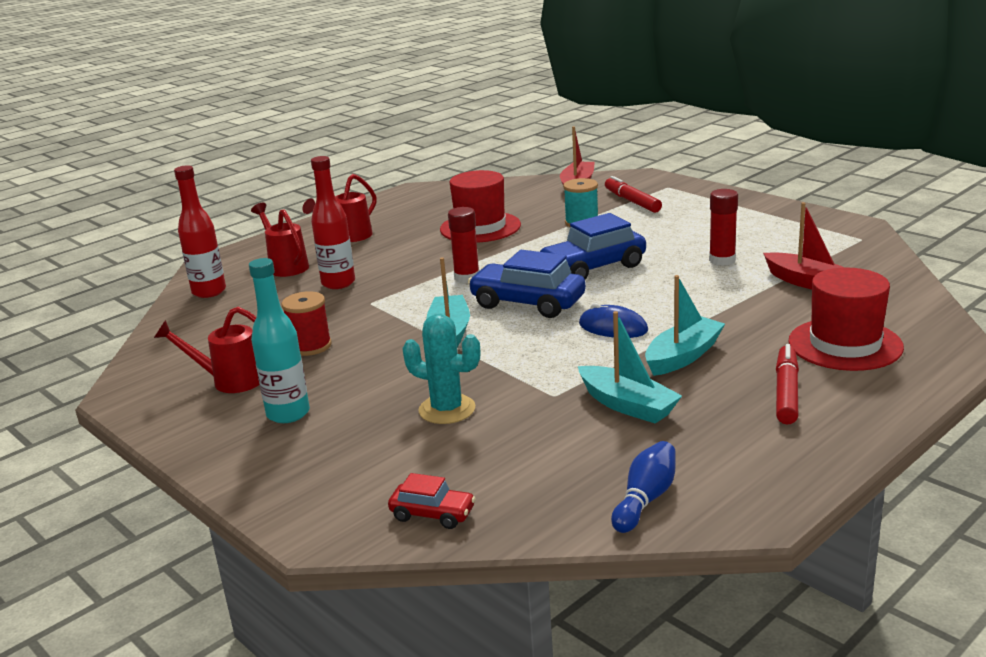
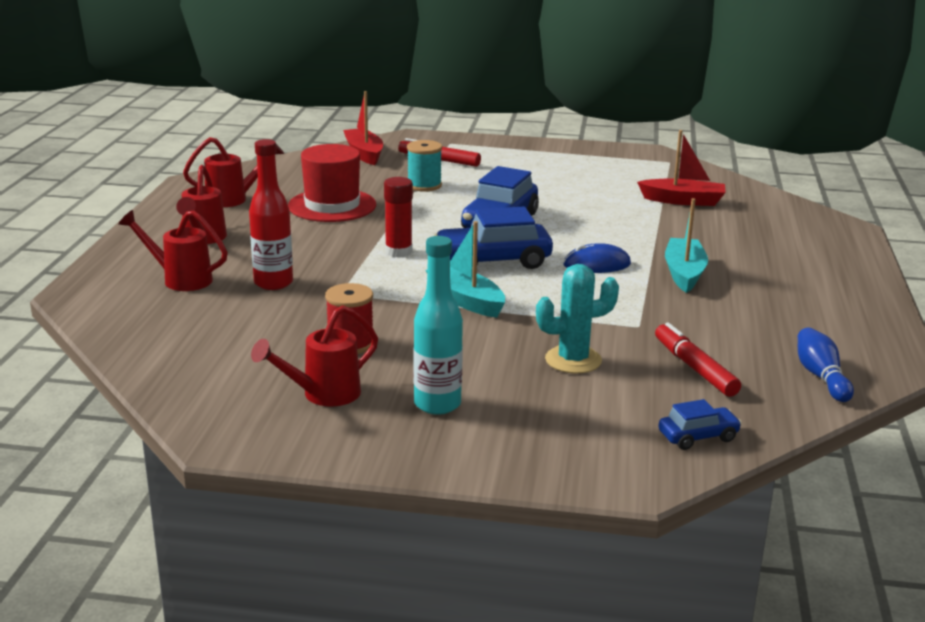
camera: 40 degrees left, 0 degrees up
red bottle [174,165,226,298] -> none
red car [388,473,476,529] -> blue car [659,399,742,450]
turquoise boat [578,311,682,424] -> none
red glue stick [709,189,738,266] -> none
red marker [776,344,799,424] -> red marker moved to [655,322,741,397]
red hat [789,267,904,371] -> none
none -> red watering can [183,137,284,207]

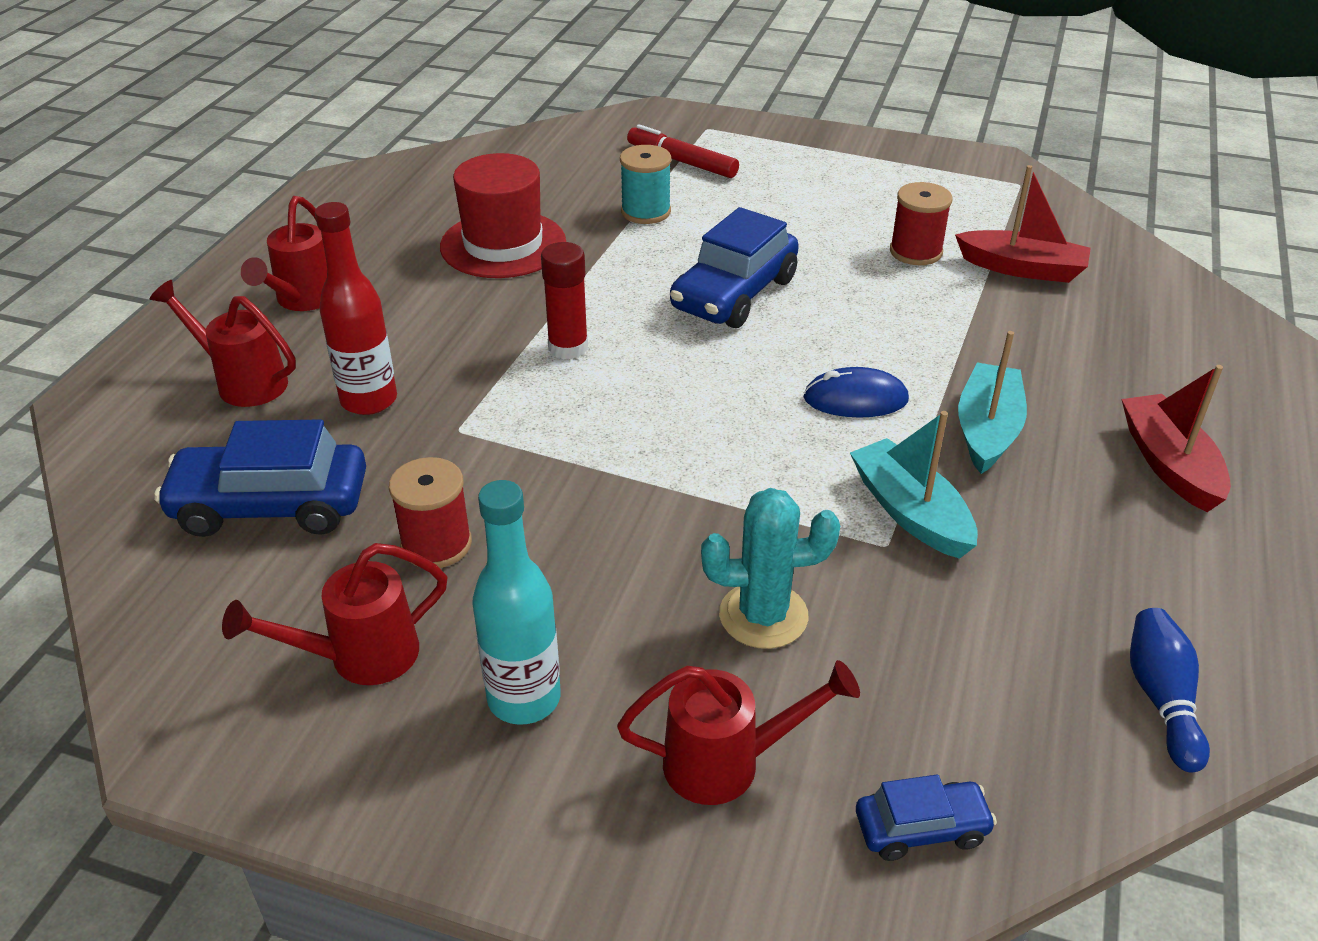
camera: 10 degrees right, 15 degrees up
red watering can [183,137,284,207] -> red watering can moved to [617,660,860,805]
red boat [343,91,383,165] -> red boat moved to [1121,365,1231,512]
turquoise boat [425,221,505,318] -> turquoise boat moved to [850,411,978,559]
blue car [434,207,553,269] -> blue car moved to [154,419,366,537]
red marker [655,322,741,397] -> none
none -> red spool [890,182,952,265]

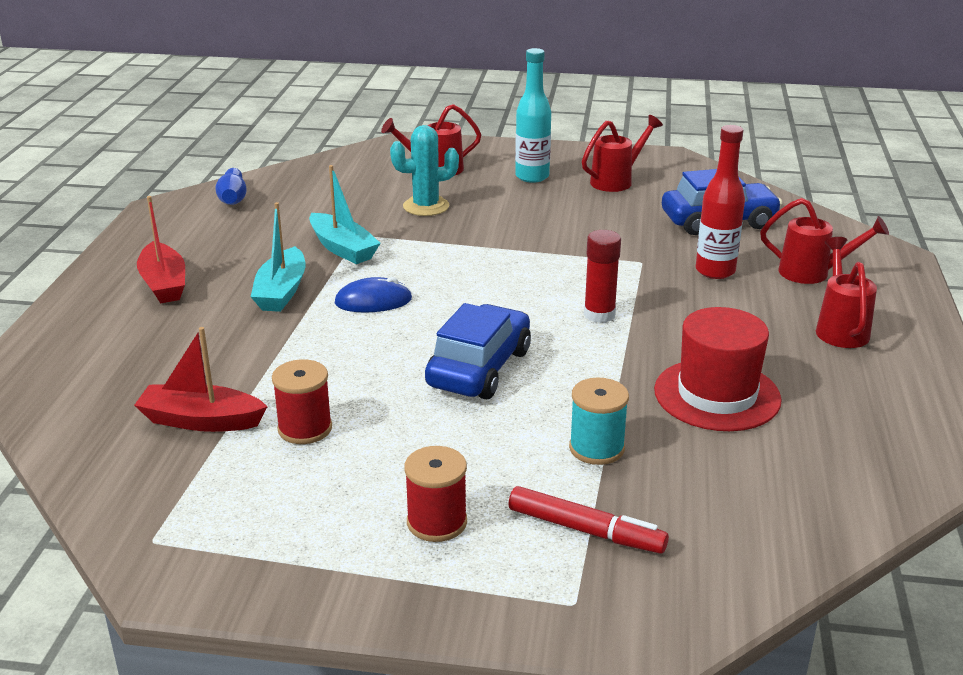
camera: 170 degrees right, 10 degrees down
red spool [389,457,472,568] -> red spool moved to [404,446,467,542]
blue car [856,775,997,861] -> none

